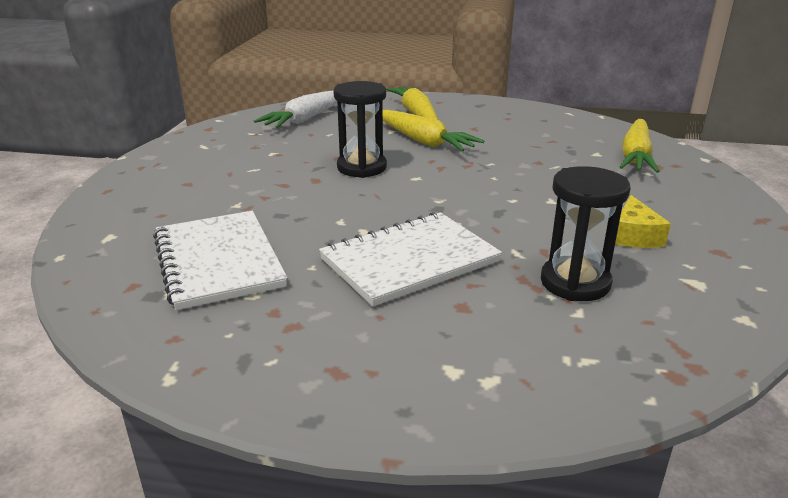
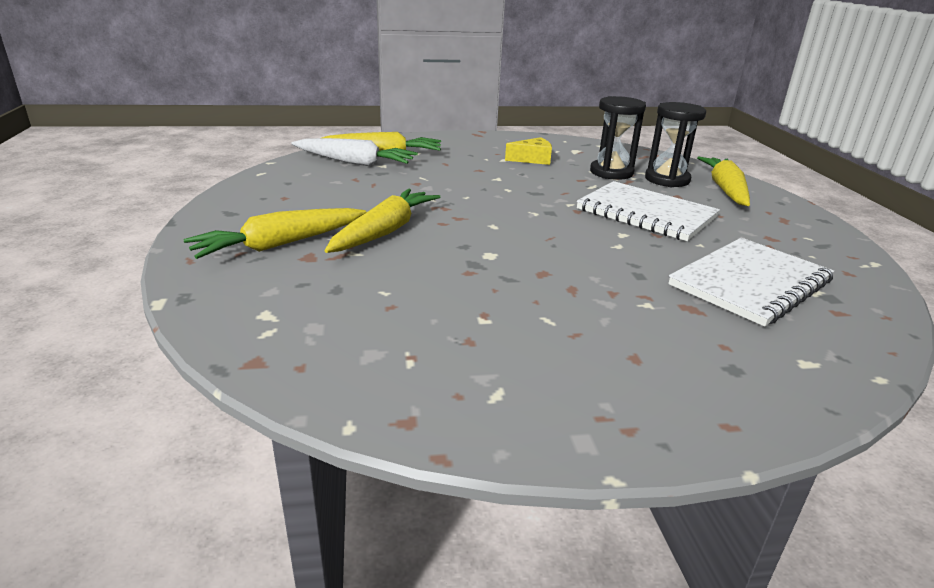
camera: 110 degrees left, 0 degrees up
white carrot [254,90,337,128] -> white carrot moved to [291,138,418,166]
black hourglass [333,81,387,178] -> black hourglass moved to [645,102,706,187]
none -> yellow carrot [697,157,750,206]

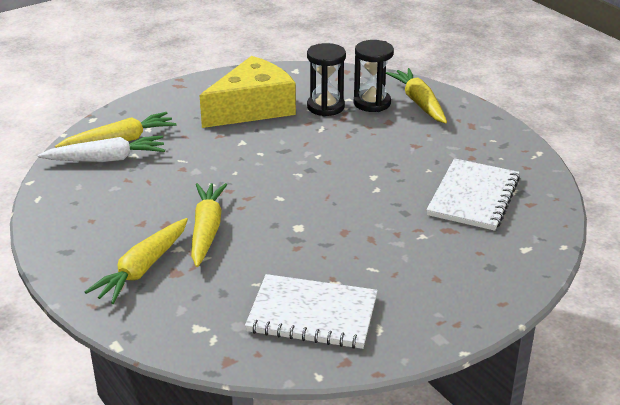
camera: 25 degrees left, 5 degrees up
yellow cheese [505,137,552,165] -> yellow cheese [200,56,296,128], size x2.29
white notebook [577,181,720,241] -> white notebook moved to [245,274,378,349]

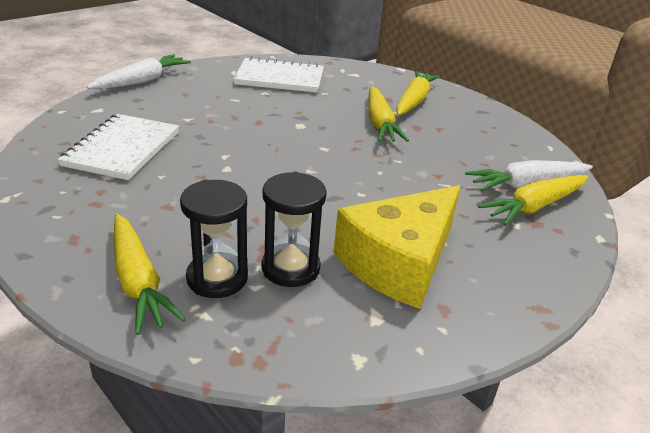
camera: 170 degrees right, 0 degrees up
none -> white carrot [87,54,191,89]

